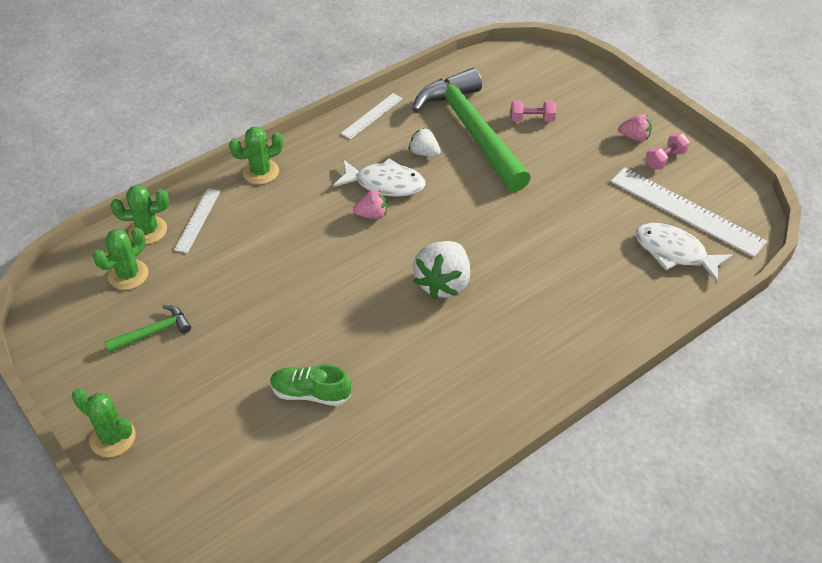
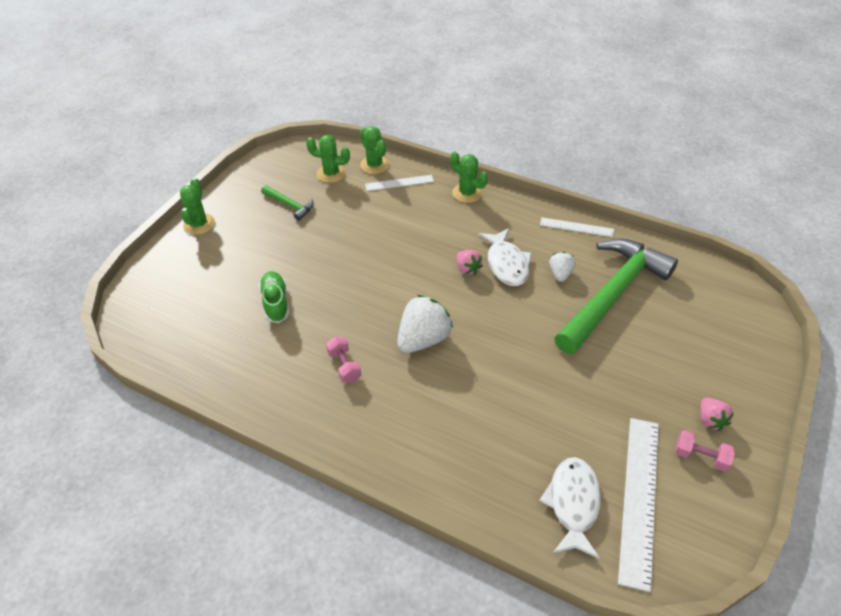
camera: 65 degrees right, 0 degrees up
white strawberry [413,241,470,299] -> white strawberry turned 135 degrees clockwise [397,295,453,353]
pink dumbbell [511,100,556,122] -> pink dumbbell moved to [326,337,361,383]

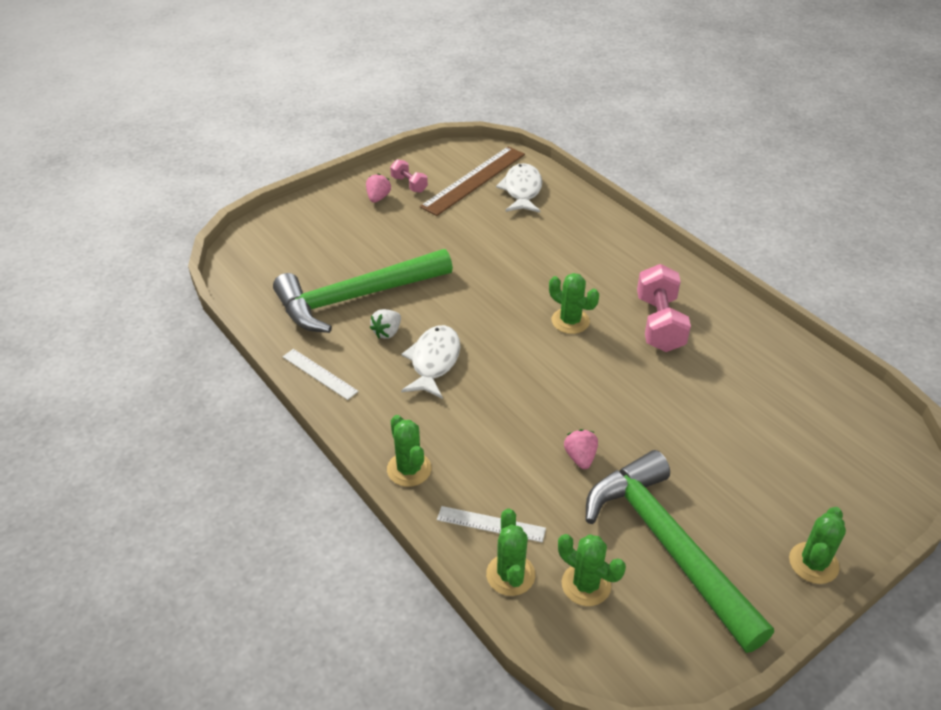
camera: 155 degrees left, 5 degrees down
green shoe [259,271,289,323] -> none
green hammer [261,185,314,221] -> green hammer [586,450,774,653], size x2.40
pink dumbbell [326,337,361,383] -> pink dumbbell [637,264,691,352], size x1.84
white strawberry [397,295,453,353] -> green cactus [549,273,599,334]
pink strawberry [457,250,483,275] -> pink strawberry moved to [564,429,598,469]
white fish [539,457,601,559] -> white fish turned 150 degrees clockwise [496,163,542,213]
white ruler [618,418,659,592] -> brown ruler [420,146,525,216]

